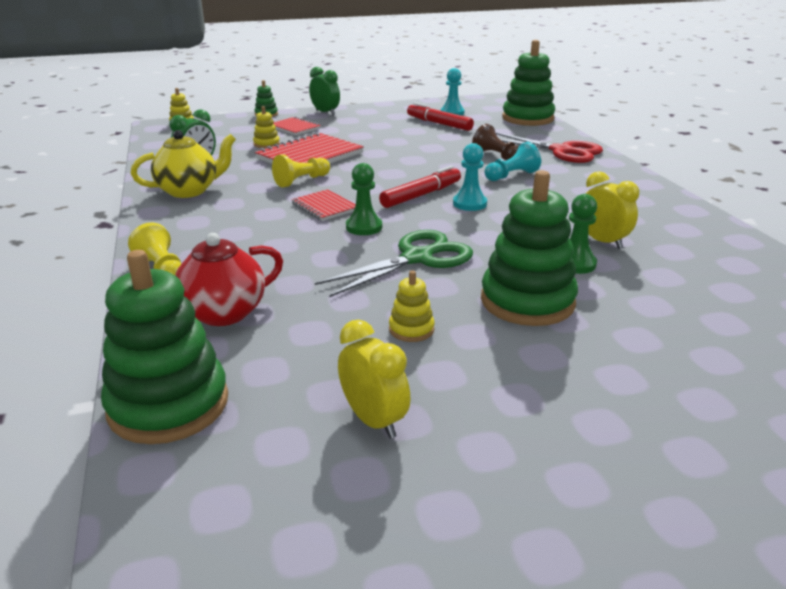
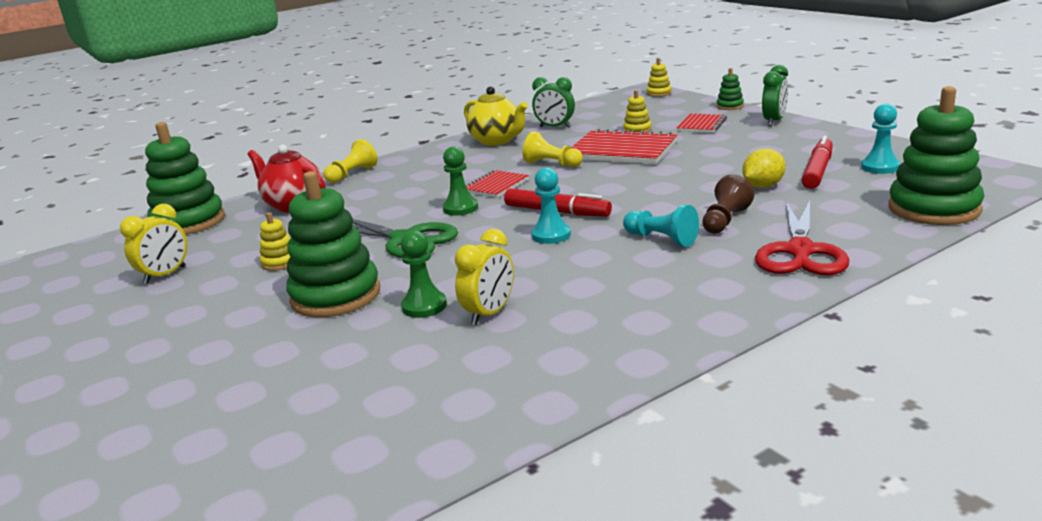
camera: 75 degrees right, 5 degrees down
none -> yellow lemon [742,148,786,188]

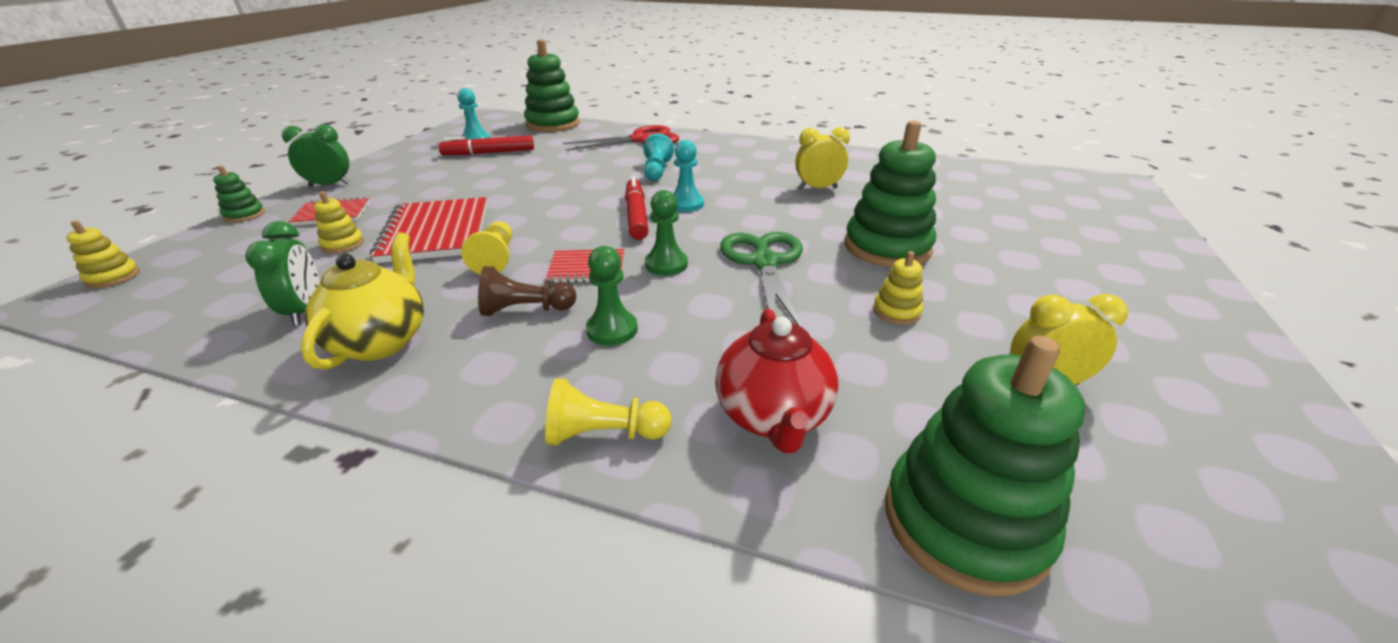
camera: 130 degrees left, 10 degrees up
green pawn [401,230,447,318] -> green pawn moved to [586,246,638,346]
brown pawn [702,174,754,234] -> brown pawn moved to [478,266,576,316]
yellow lemon [742,148,786,188] -> none

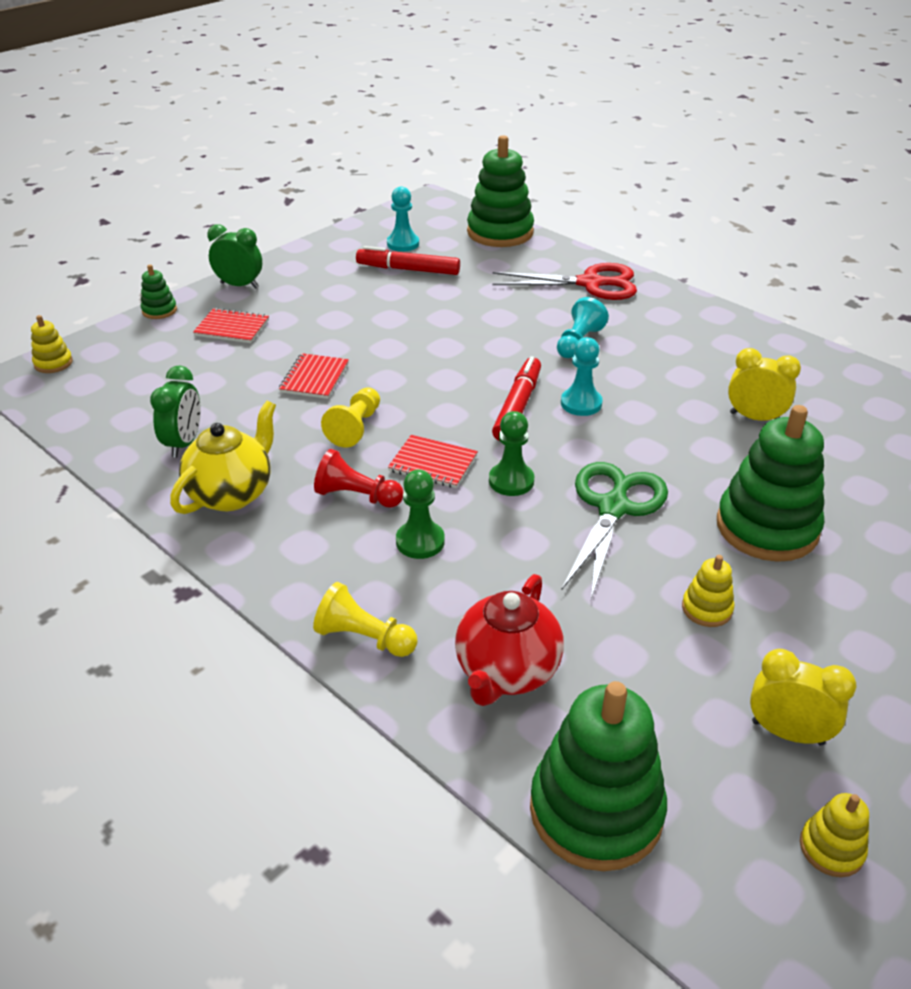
camera: 25 degrees right, 5 degrees up
yellow stacking toy [314,191,364,253] -> yellow stacking toy moved to [800,793,869,877]
red notebook [370,197,487,263] -> red notebook [279,353,349,399], size x0.55
brown pawn [478,266,576,316] -> red pawn [314,449,404,508]

